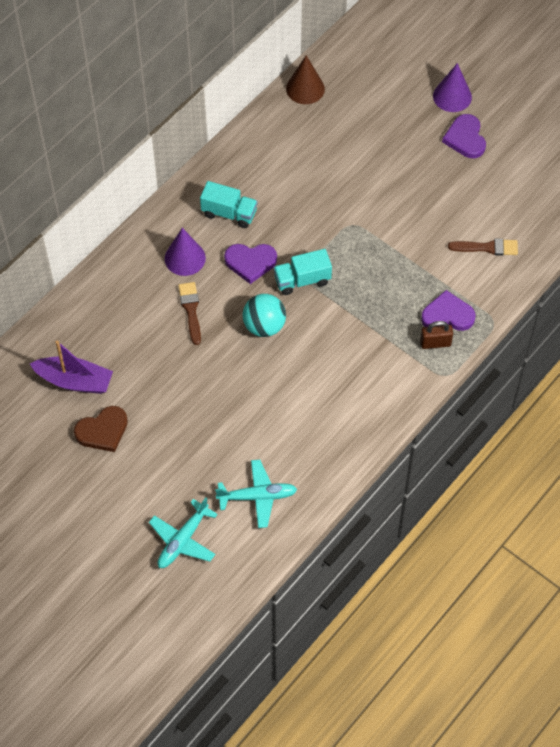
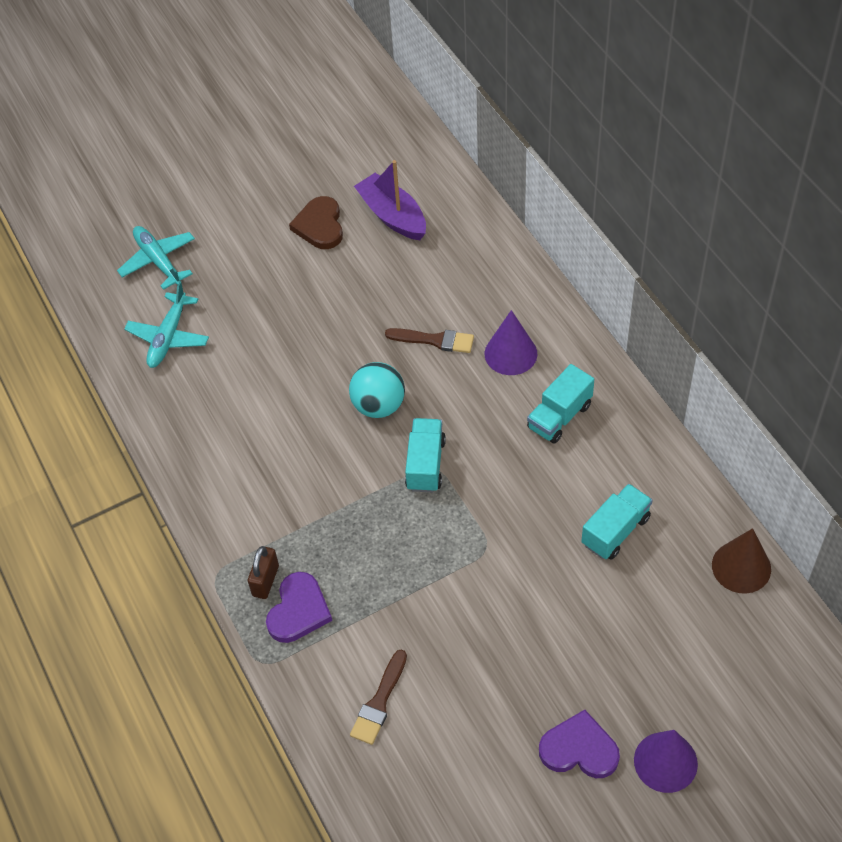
camera: 115 degrees right, 5 degrees down
purple boat [30,340,113,394] -> purple boat turned 105 degrees clockwise [354,160,426,240]
purple heart [224,244,277,284] -> none
none -> turquoise truck [581,484,652,560]

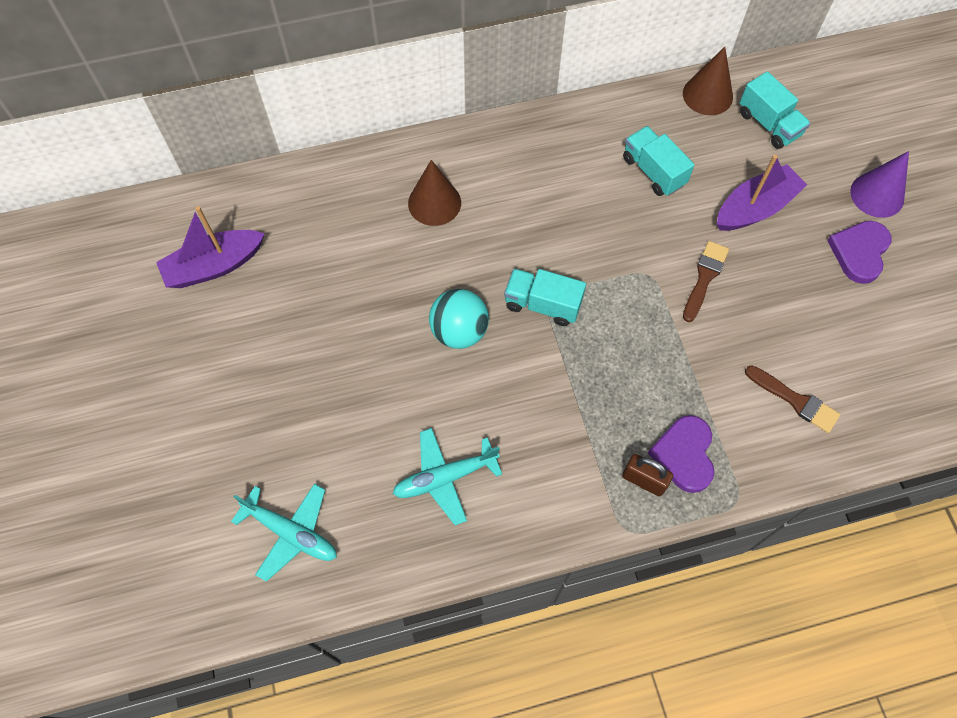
camera: 80 degrees left, 10 degrees up
turquoise plane [117,226,195,290] -> turquoise plane moved to [392,428,502,525]
purple heart [266,572,332,643] -> purple heart turned 120 degrees counterclockwise [648,415,715,493]
brown heart [289,196,343,249] -> none
brown brush [385,328,474,353] -> brown brush moved to [683,241,729,322]
purple cone [485,310,537,375] -> brown cone [408,160,461,226]
turquoise truck [527,364,594,444] -> turquoise truck moved to [740,71,811,149]
none -> purple boat [717,155,807,231]

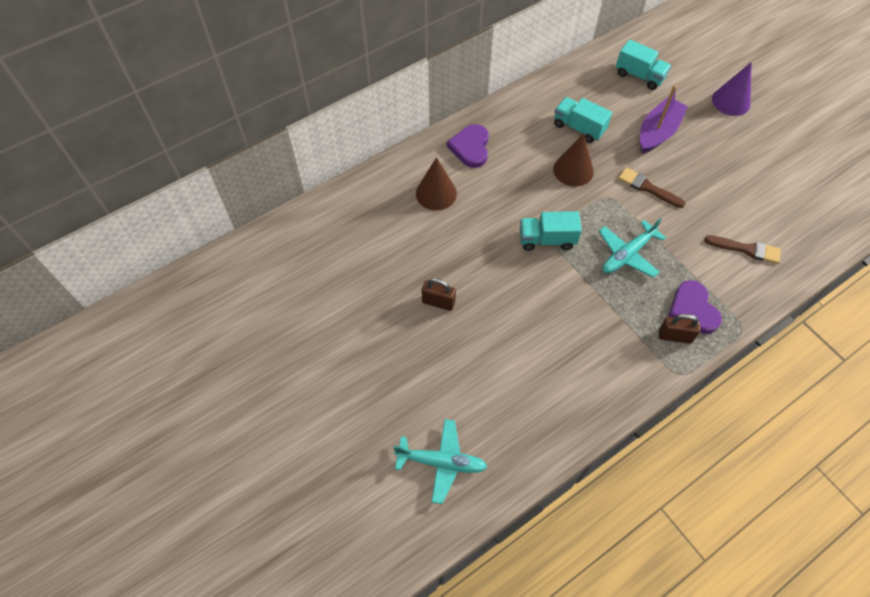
camera: 20 degrees left, 5 degrees down
purple boat [156,206,265,288] -> none
turquoise plane [392,428,502,525] -> turquoise plane moved to [599,218,666,278]
turquoise ball [429,289,489,349] -> none
brown cone [683,47,733,115] -> brown cone moved to [553,133,594,187]
brown brush [683,241,729,322] -> brown brush turned 60 degrees counterclockwise [618,167,686,208]
purple heart [827,221,892,284] -> purple heart moved to [447,124,489,168]
none -> brown padlock [422,278,456,311]

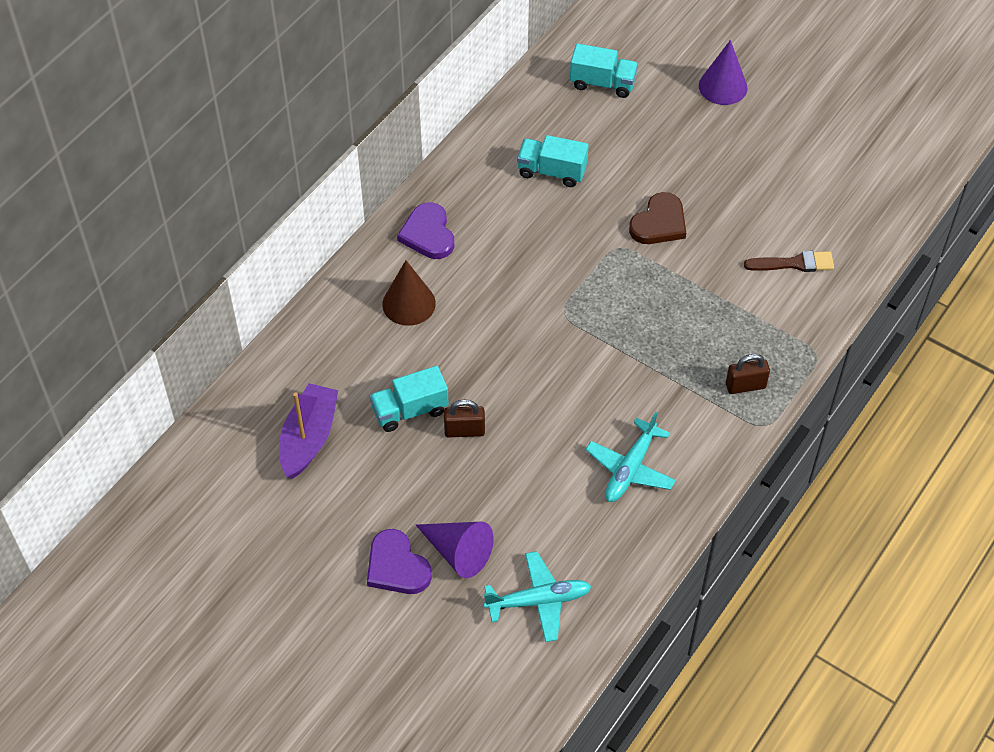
camera: 20 degrees left, 5 degrees down
turquoise truck [520,211,582,251] -> turquoise truck moved to [370,366,449,432]
brown cone [553,133,594,187] -> none
turquoise plane [599,218,666,278] -> turquoise plane moved to [586,411,676,502]
brown brush [618,167,686,208] -> brown heart [629,192,686,244]
purple boat [640,85,688,154] -> purple boat moved to [279,383,338,479]
purple heart [668,280,722,334] -> purple heart moved to [367,529,432,594]
none -> purple cone [416,522,494,578]

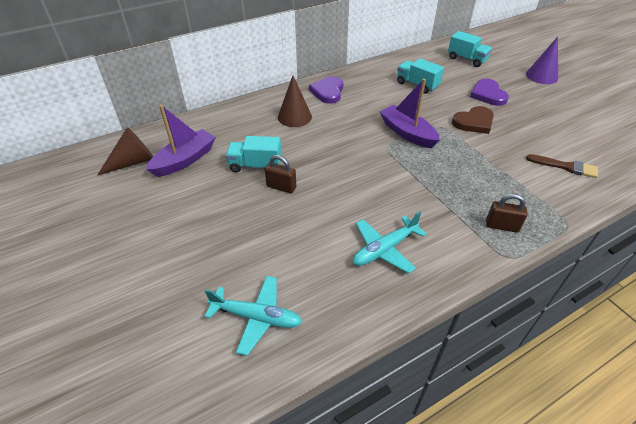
camera: 25 degrees right, 10 degrees down
purple heart [367,529,432,594] -> purple heart moved to [470,79,509,106]
purple cone [416,522,494,578] -> none
none -> brown cone [97,127,153,176]
none -> purple boat [379,79,440,148]

